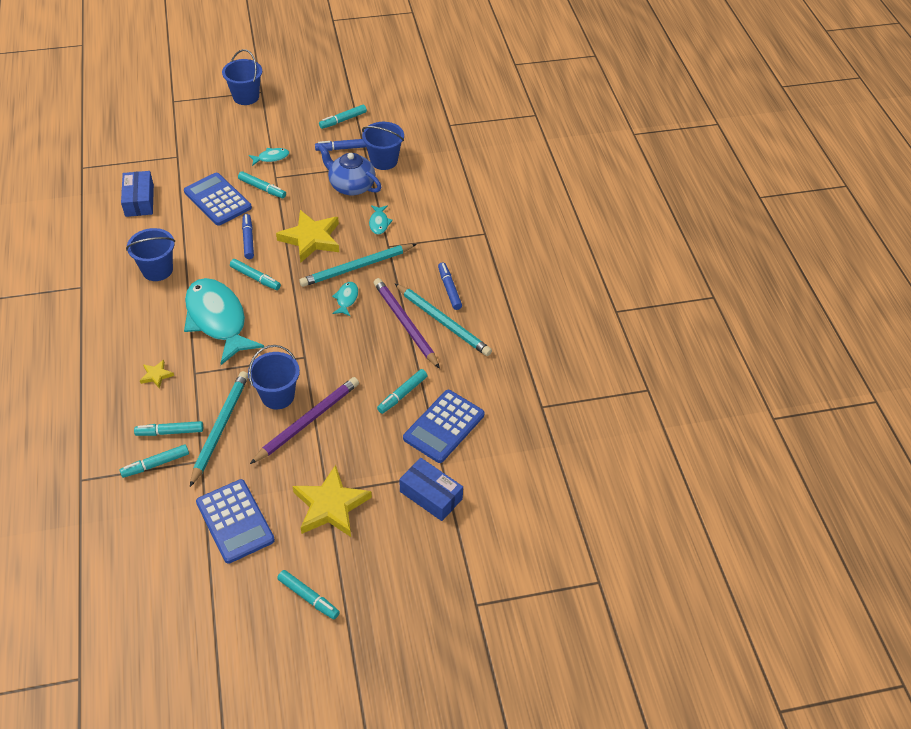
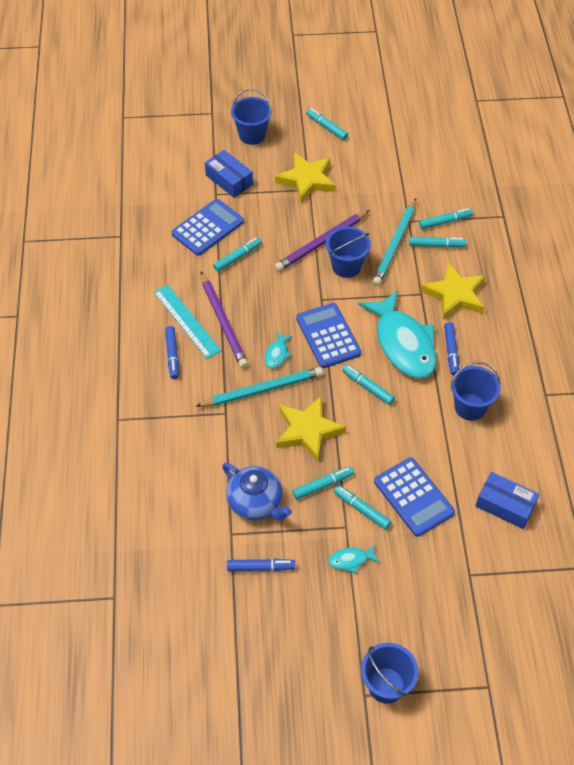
camera: 170 degrees left, 5 degrees up
blue box [121,171,154,217] -> blue box turned 60 degrees counterclockwise [476,472,539,529]
yellow star [140,360,174,389] -> yellow star [421,263,486,320], size x2.18
blue calculator [196,479,275,564] -> blue calculator moved to [296,303,362,368]
blue marker [242,214,254,259] -> blue marker moved to [444,322,459,375]
turquoise marker [319,105,367,129] -> turquoise marker moved to [293,466,354,499]
blue bucket [362,122,404,170] -> blue bucket moved to [231,88,272,145]
turquoise fish [369,205,393,235] -> none
turquoise pencil [394,283,492,356] -> turquoise ruler [154,284,221,359]

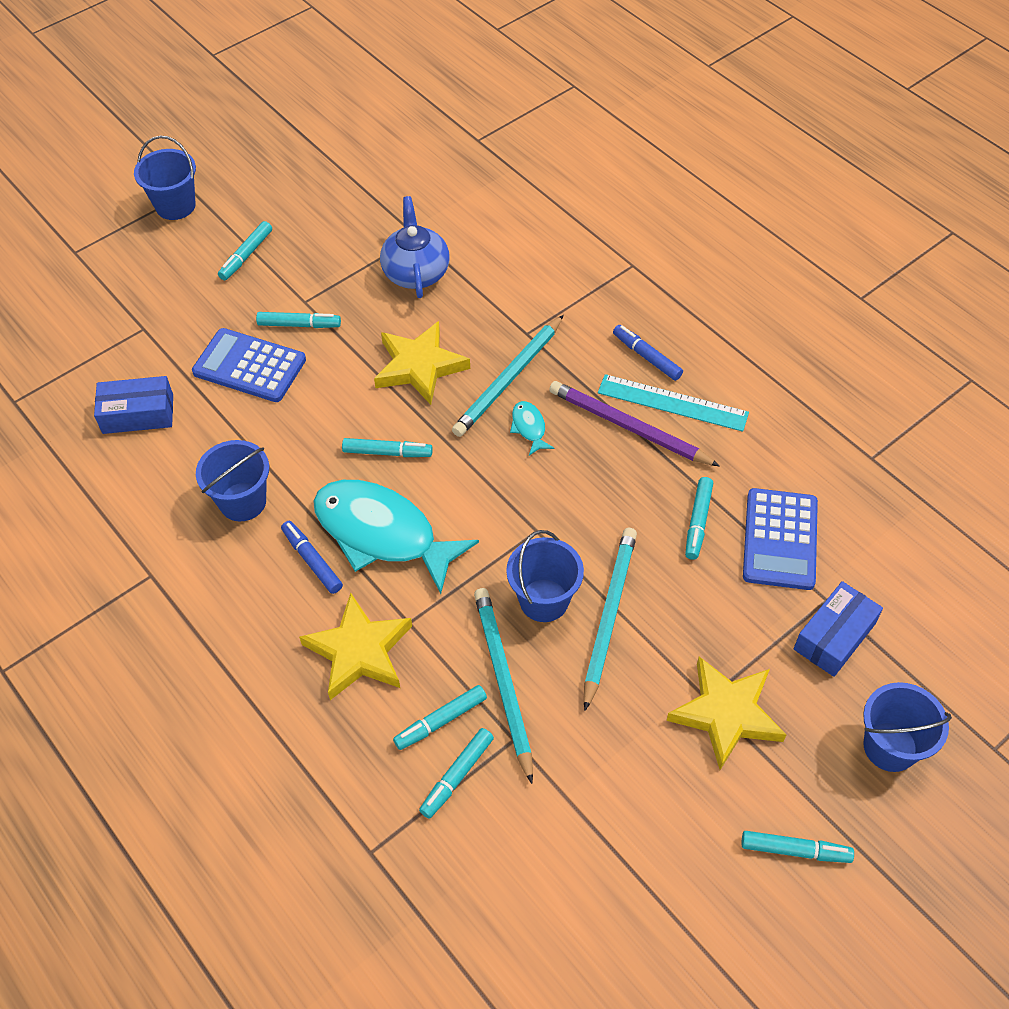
camera: 145 degrees right, 0 degrees up
blue box [205,150,253,198] -> blue box turned 60 degrees counterclockwise [794,581,883,677]
blue teapot [222,463,292,520] -> blue teapot turned 75 degrees clockwise [380,196,449,298]
blue marker [227,559,295,571] -> none
purple pencil [275,210,370,271] -> turquoise pencil [584,528,637,711]
turquoise marker [293,466,354,499] -> turquoise marker moved to [218,221,272,280]
blue calculator [296,303,362,368] -> none
turquoise fish [328,544,380,573] -> none

